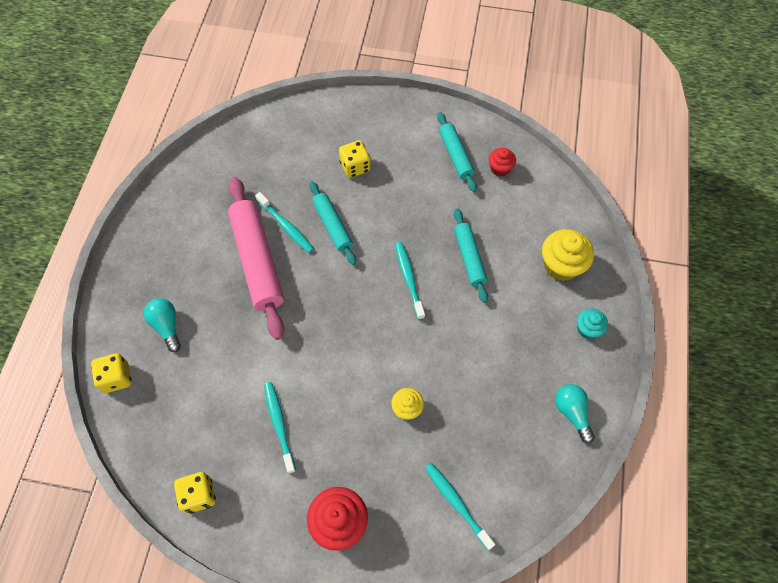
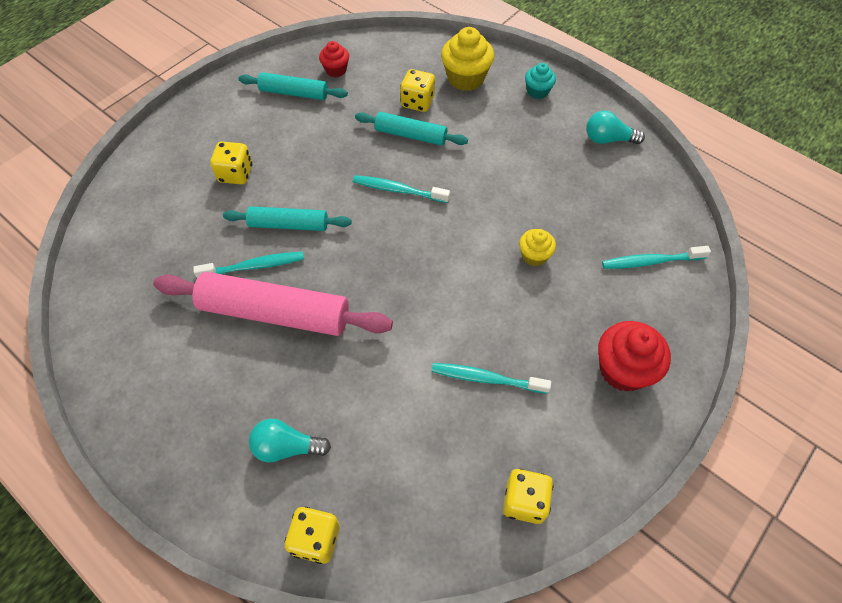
camera: 60 degrees left, 5 degrees down
none -> yellow dice [400,69,435,112]

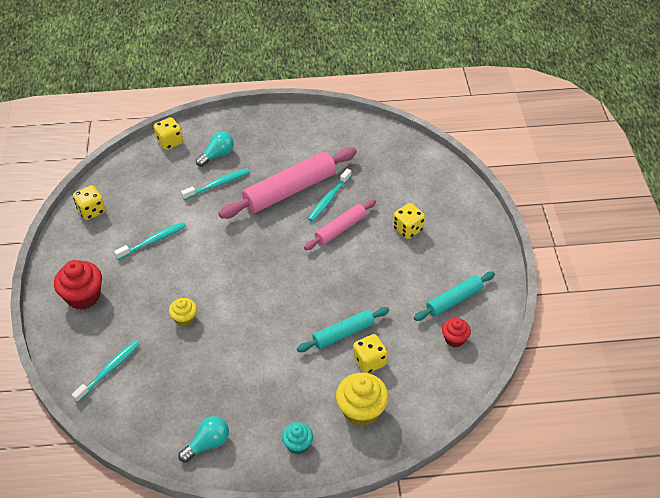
camera: 135 degrees right, 10 degrees down
turquoise rolling pin [223,206,352,231] -> pink rolling pin [304,199,376,250]
turquoise toothbrush [353,175,450,203] -> turquoise toothbrush moved to [181,168,250,200]

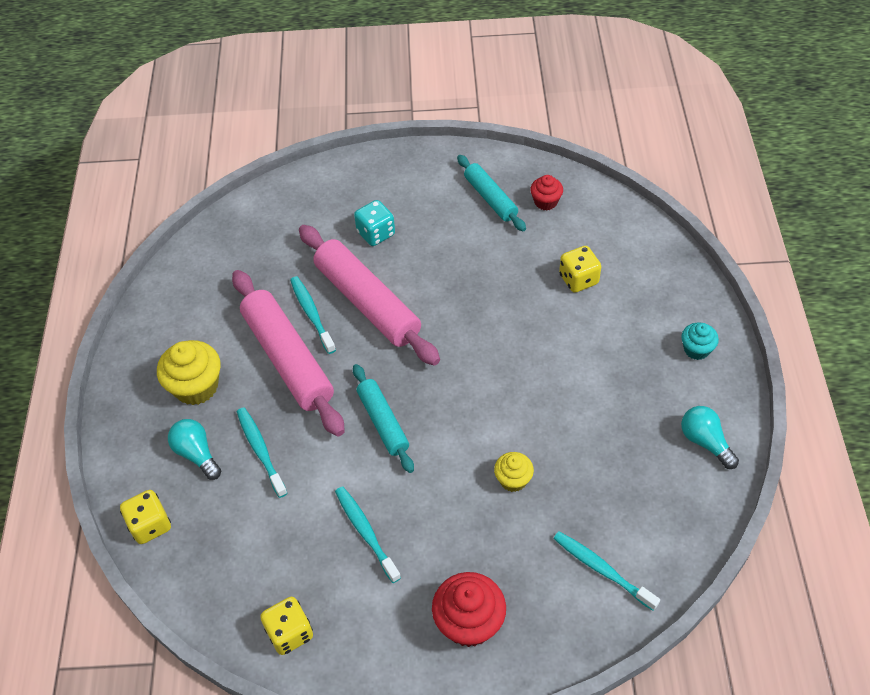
camera: 85 degrees left, 5 degrees up
turquoise rolling pin [297,307,389,352] -> turquoise rolling pin moved to [353,364,414,473]
pink rolling pin [304,199,376,250] -> pink rolling pin [299,225,440,366], size x1.75
turquoise toothbrush [308,169,352,222] -> turquoise toothbrush turned 150 degrees counterclockwise [290,276,336,354]
yellow cupcake [336,373,389,427] -> yellow cupcake moved to [157,340,221,405]
yellow dice [393,203,425,239] -> turquoise dice [354,200,395,246]

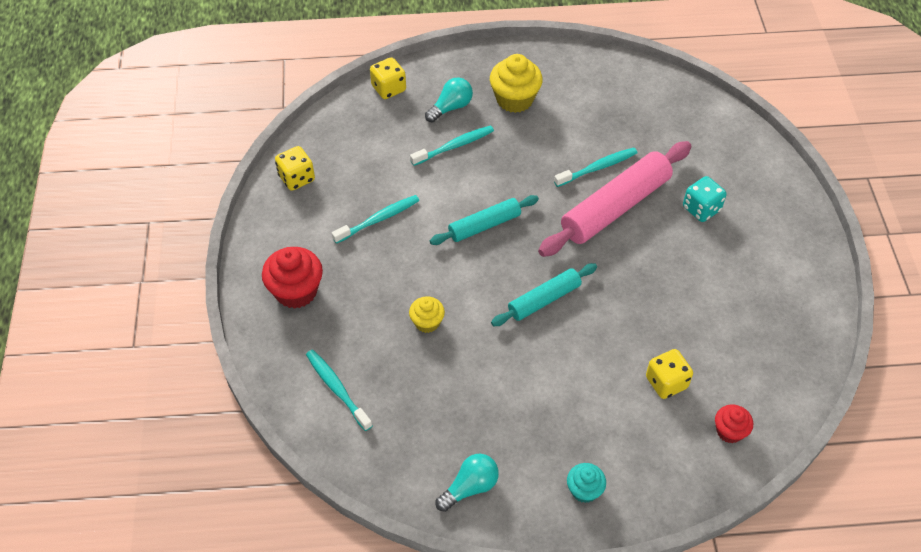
camera: 85 degrees right, 0 degrees up
pink rolling pin [232,270,345,437] -> none
turquoise rolling pin [457,155,526,231] -> turquoise rolling pin moved to [491,263,597,326]
red cupcake [530,175,563,210] -> red cupcake moved to [715,405,753,443]
turquoise toothbrush [553,531,660,611] -> turquoise toothbrush turned 75 degrees counterclockwise [306,350,372,431]

